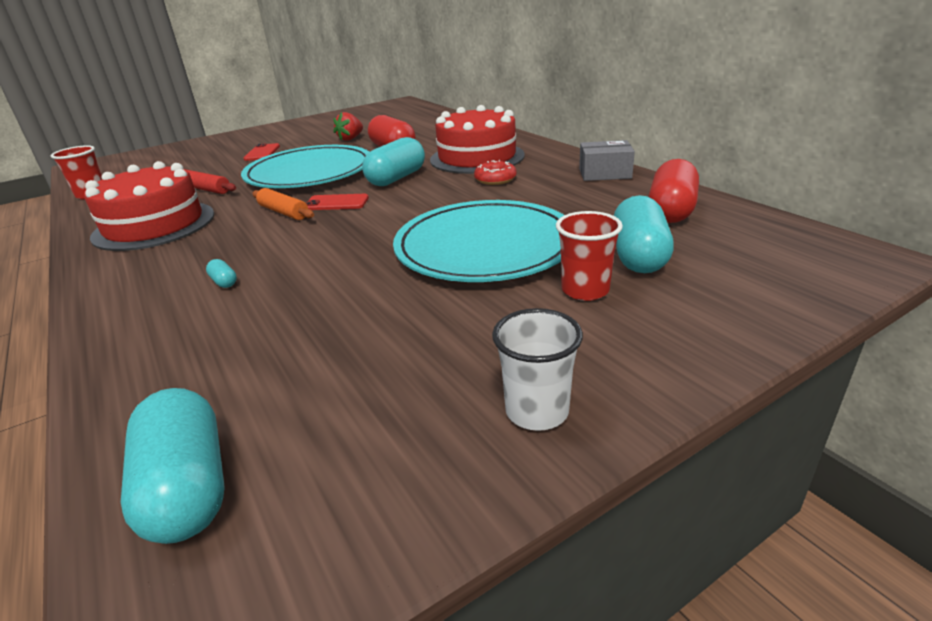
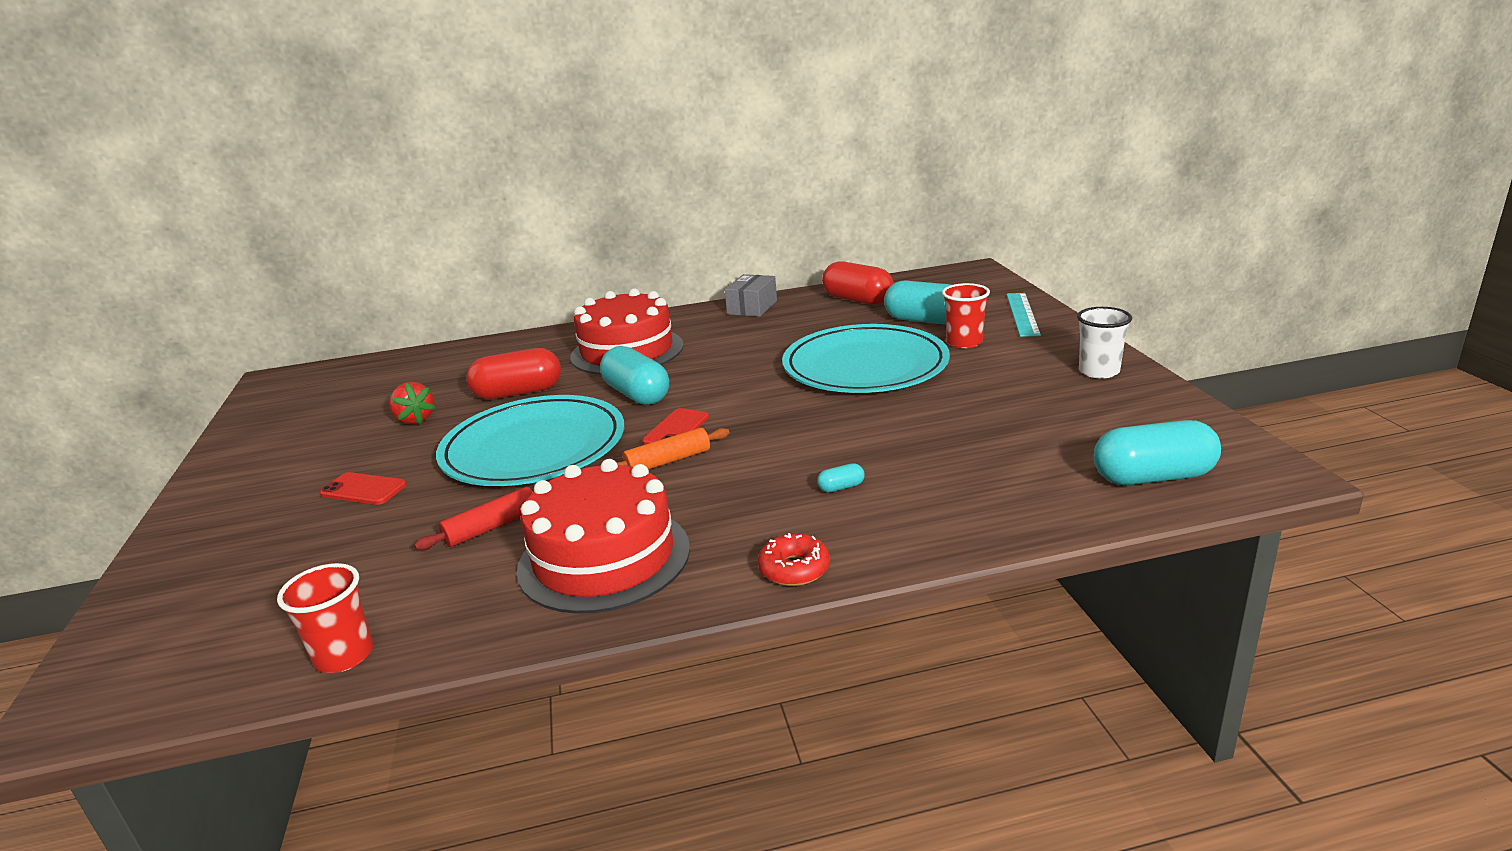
camera: 70 degrees left, 5 degrees down
red donut [474,160,517,185] -> red donut moved to [758,533,830,586]
none -> turquoise ruler [1006,293,1041,337]

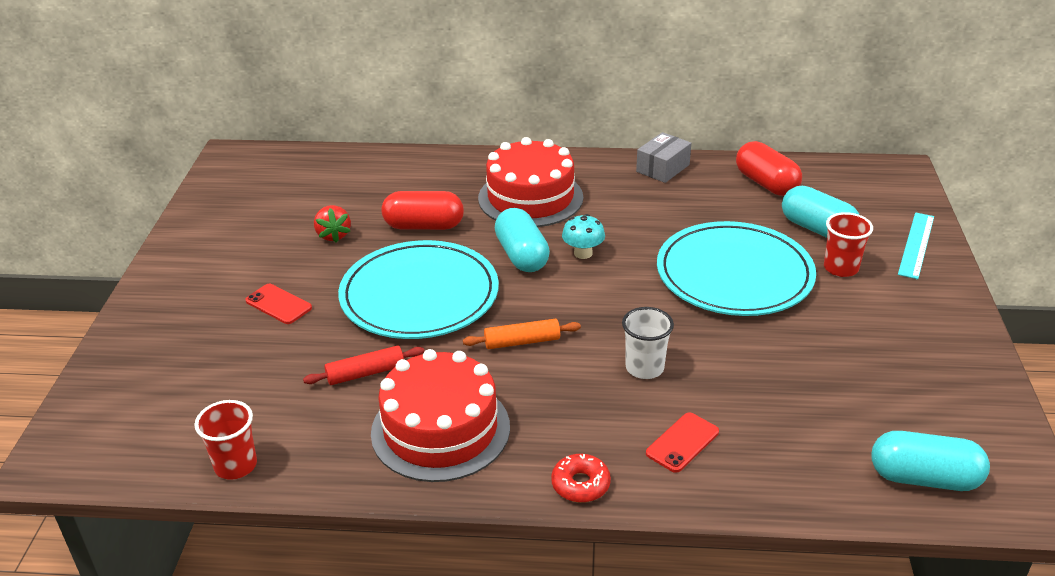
camera: 15 degrees right, 10 degrees up
red phone [642,408,709,445] -> red phone moved to [646,413,719,473]
turquoise capsule [817,463,864,492] -> none
white cup [1077,307,1132,379] -> white cup moved to [622,307,674,379]
none -> turquoise mushroom [562,214,605,259]

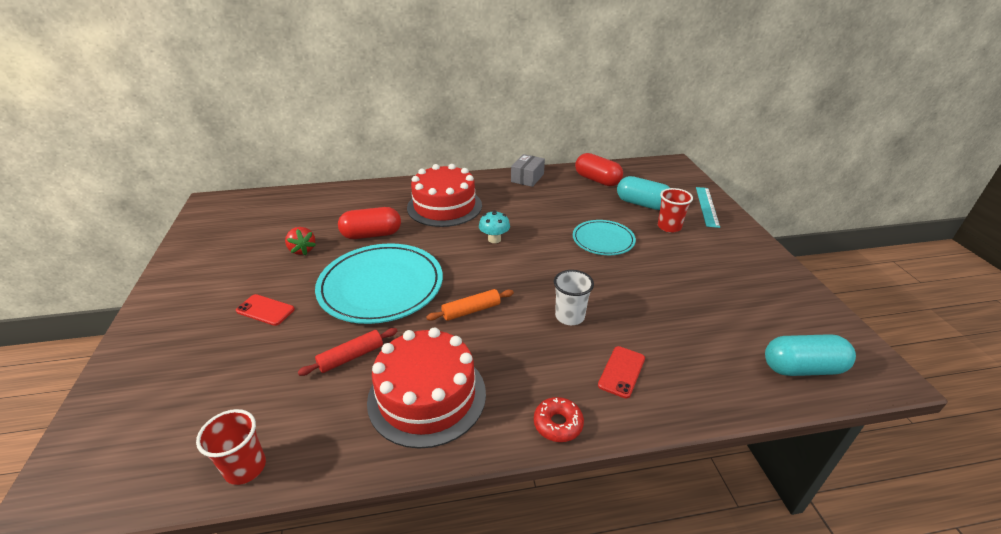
camera: 15 degrees left, 0 degrees up
turquoise capsule [495,208,550,272] -> none
turquoise plate [657,221,816,316] -> turquoise plate [573,220,636,255], size x0.57

